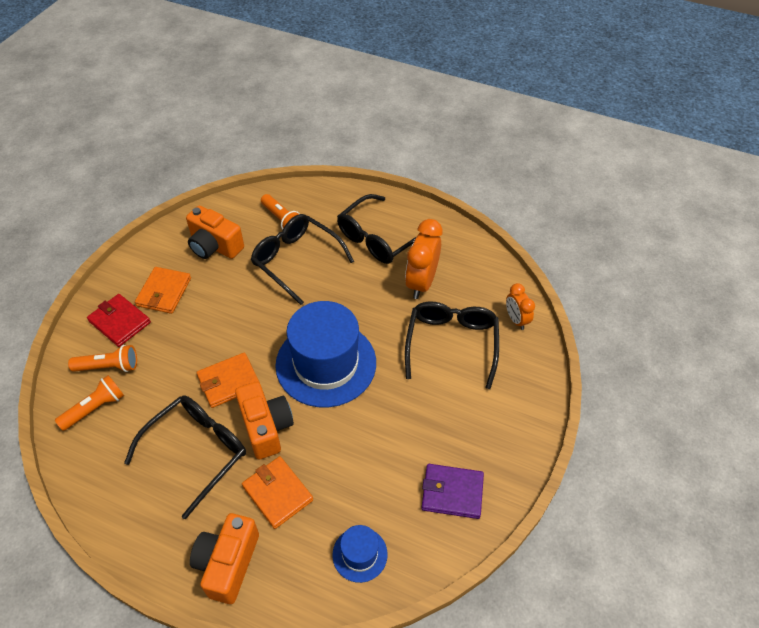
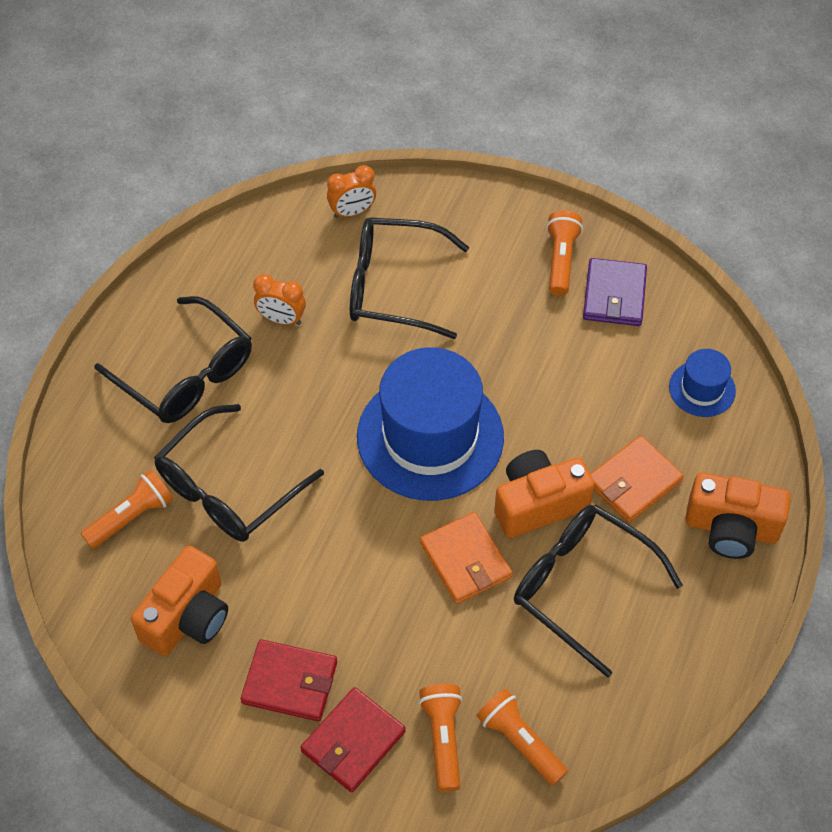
camera: 90 degrees left, 5 degrees up
orange wallet [135,267,191,314] -> red wallet [241,639,337,721]
orange clock [405,219,442,299] -> orange clock [253,274,306,325], size x0.58
none -> orange flashlight [546,210,583,296]

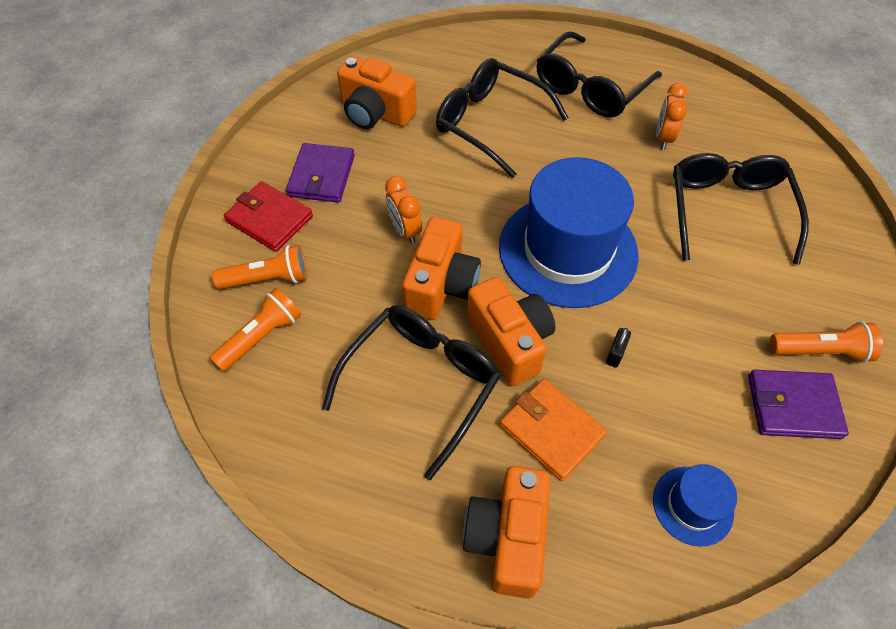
camera: 85 degrees right, 0 degrees up
orange flashlight [81,470,173,549] -> none
red wallet [241,639,337,721] -> purple wallet [286,143,355,203]
orange clock [327,165,376,218] -> orange clock moved to [385,176,422,244]
orange wallet [420,512,513,604] -> orange camera [402,217,481,320]
none -> black padlock [606,328,631,368]

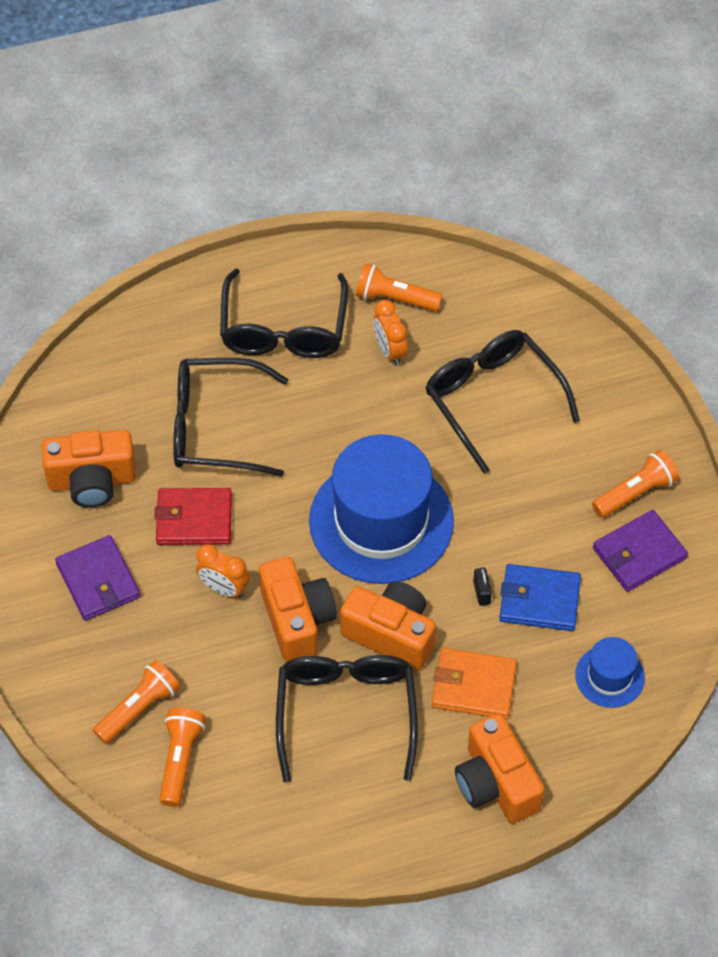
camera: 35 degrees left, 0 degrees up
red wallet [224,181,313,252] -> red wallet moved to [154,488,232,545]
none -> orange flashlight [356,263,443,311]
none -> blue wallet [499,564,581,631]

